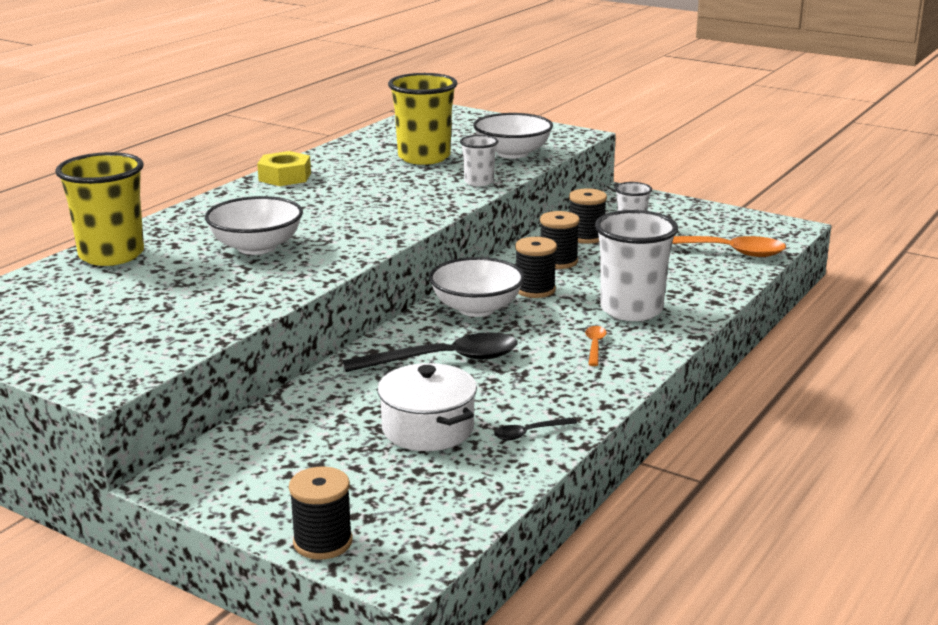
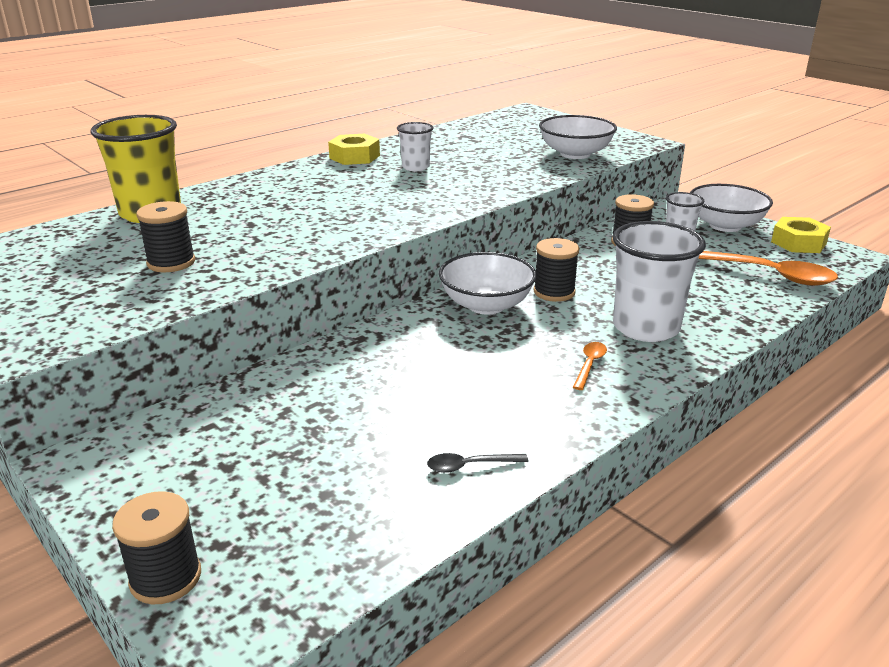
camera: 15 degrees right, 5 degrees up
white bowl [205,196,303,255] -> white bowl moved to [690,184,773,232]
black spoon [343,332,518,372] -> none
white pot [377,363,477,451] -> none
yellow cup [388,73,458,165] -> none
white cup [460,135,498,186] -> white cup moved to [397,122,433,171]
black spool [540,211,580,269] -> black spool moved to [136,201,195,272]
none -> yellow nut [771,217,831,253]

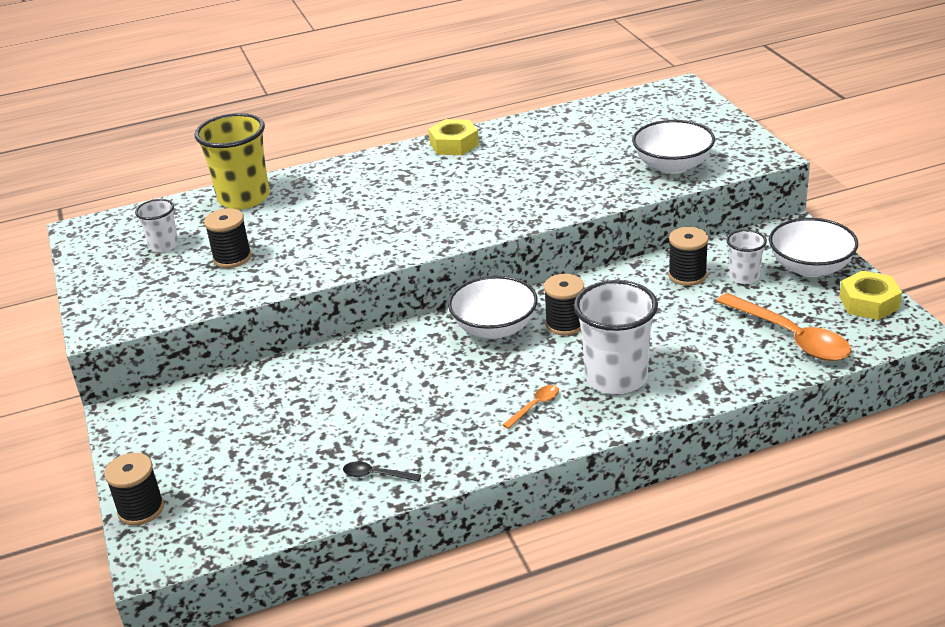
camera: 25 degrees right, 5 degrees up
white cup [397,122,433,171] -> white cup moved to [135,199,179,253]

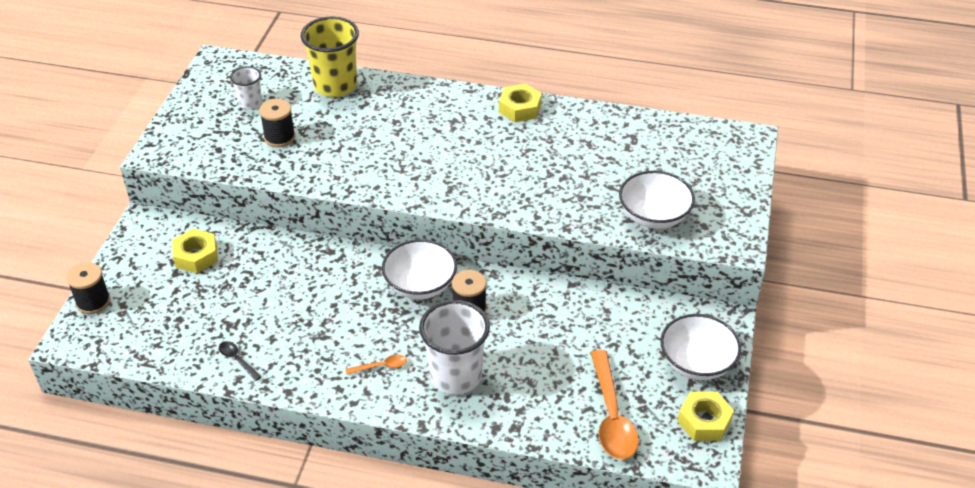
camera: 30 degrees right, 10 degrees up
black spool [668,227,708,286] -> none
white cup [726,230,767,284] -> none
none -> yellow nut [172,229,218,273]

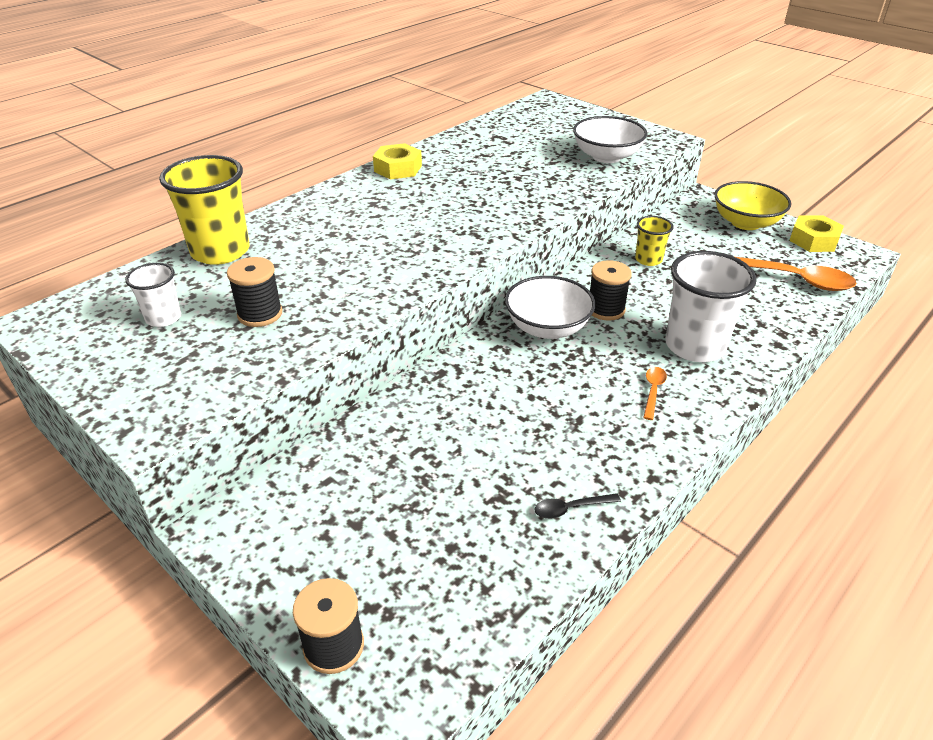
camera: 60 degrees left, 5 degrees down
yellow nut [172,229,218,273] -> none
white bowl [660,314,741,380] -> yellow bowl [714,181,791,230]
none -> yellow cup [635,216,674,266]

